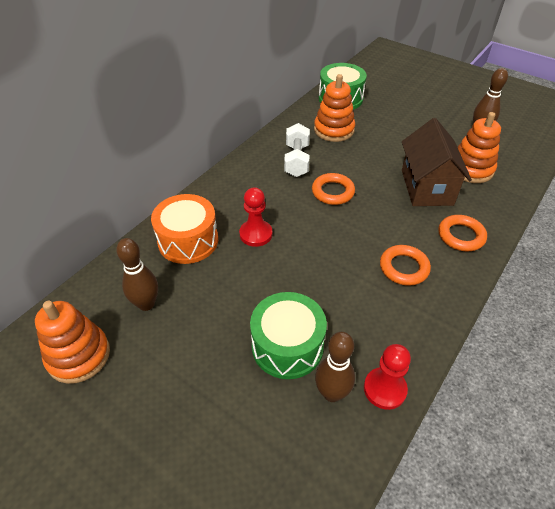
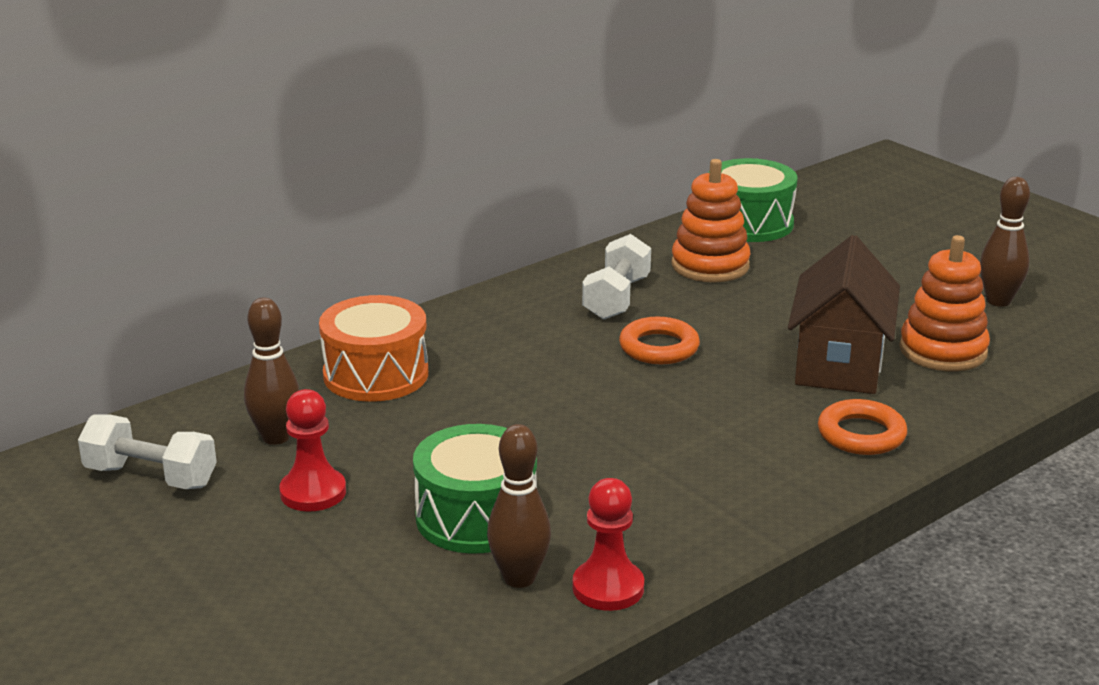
camera: 15 degrees right, 20 degrees down
orange stacking toy [35,301,110,384] -> white dumbbell [78,415,217,489]
red pawn [239,187,272,247] -> red pawn moved to [279,389,346,512]
orange ring [380,245,431,286] -> none

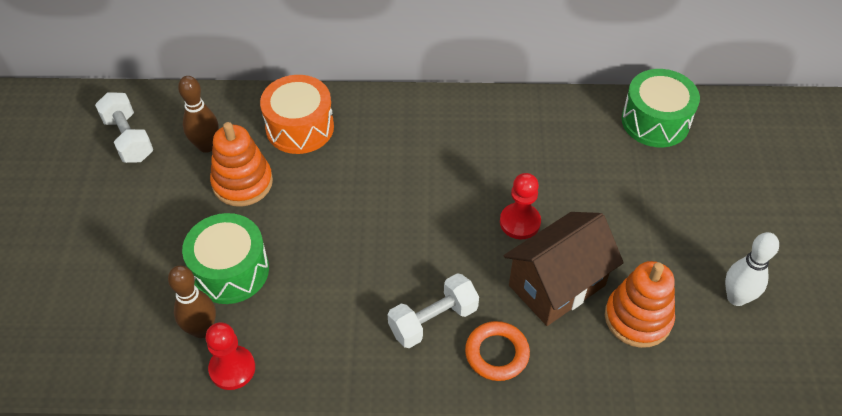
camera: 40 degrees right, 25 degrees up
red pawn [279,389,346,512] -> red pawn moved to [500,173,541,239]
white dumbbell [582,234,651,320] -> white dumbbell moved to [388,273,479,348]
orange ring [619,317,700,364] -> none
orange stacking toy [671,159,750,283] -> orange stacking toy moved to [210,122,273,207]
brown bowling pin [980,177,1030,307] -> white bowling pin [725,232,779,306]

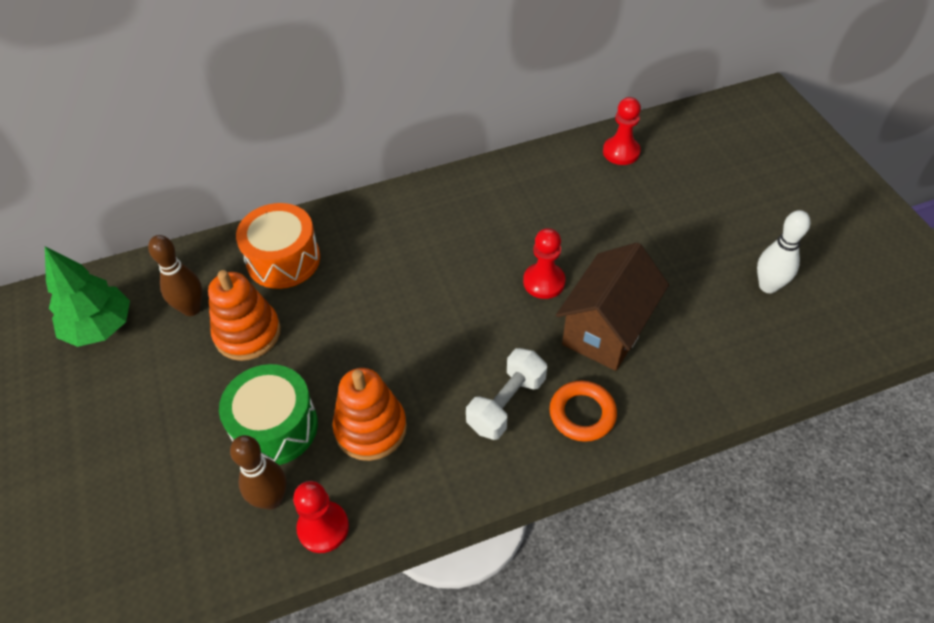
camera: 20 degrees left, 0 degrees up
white dumbbell [95,92,153,163] -> green tree [45,247,130,347]
orange stacking toy [605,261,675,348] -> orange stacking toy moved to [332,368,407,461]
green drum [621,69,700,147] -> red pawn [603,97,641,165]

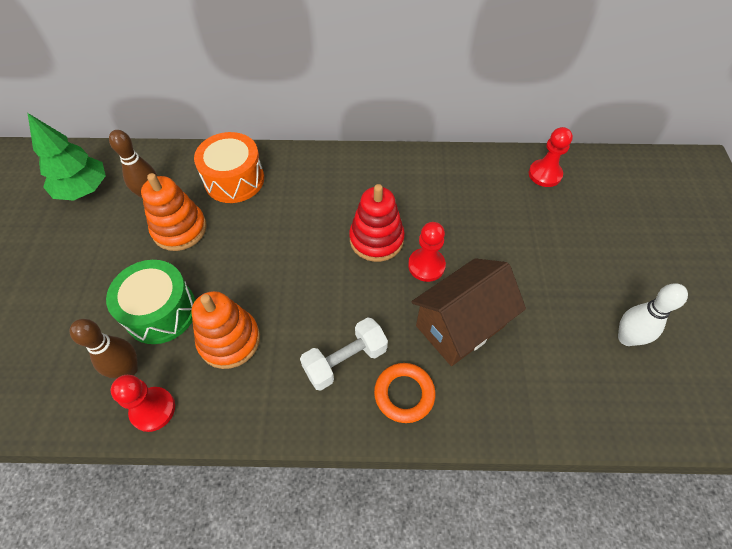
camera: 20 degrees right, 5 degrees up
none -> red stacking toy [349,184,405,262]

